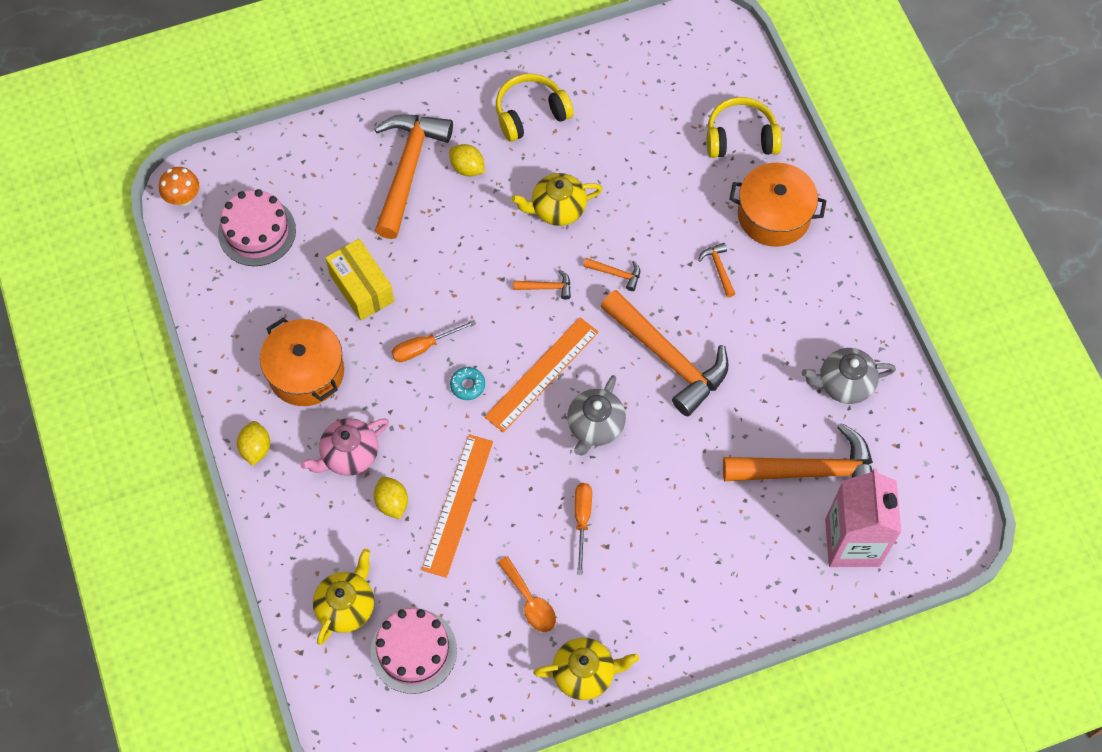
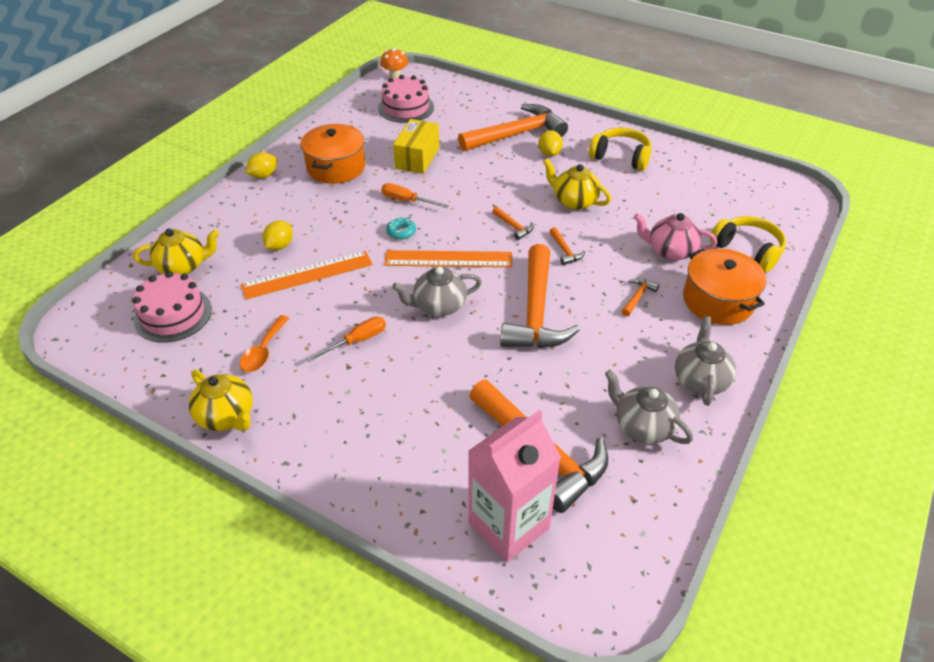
camera: 50 degrees right, 20 degrees down
pink teapot [300,418,389,476] -> pink teapot moved to [634,213,717,261]
none -> grey teapot [675,316,736,406]

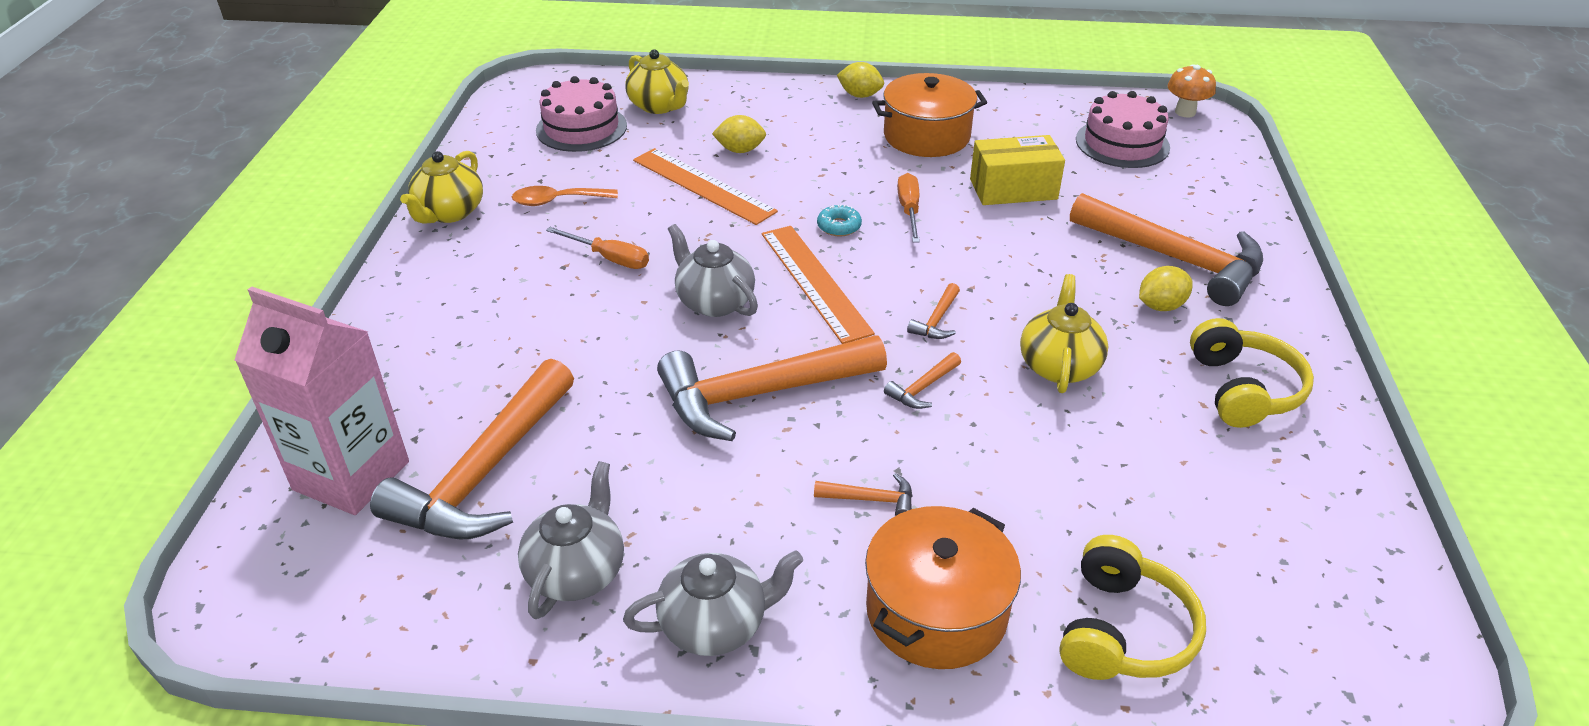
camera: 65 degrees right, 5 degrees down
pink teapot [634,213,717,261] -> none

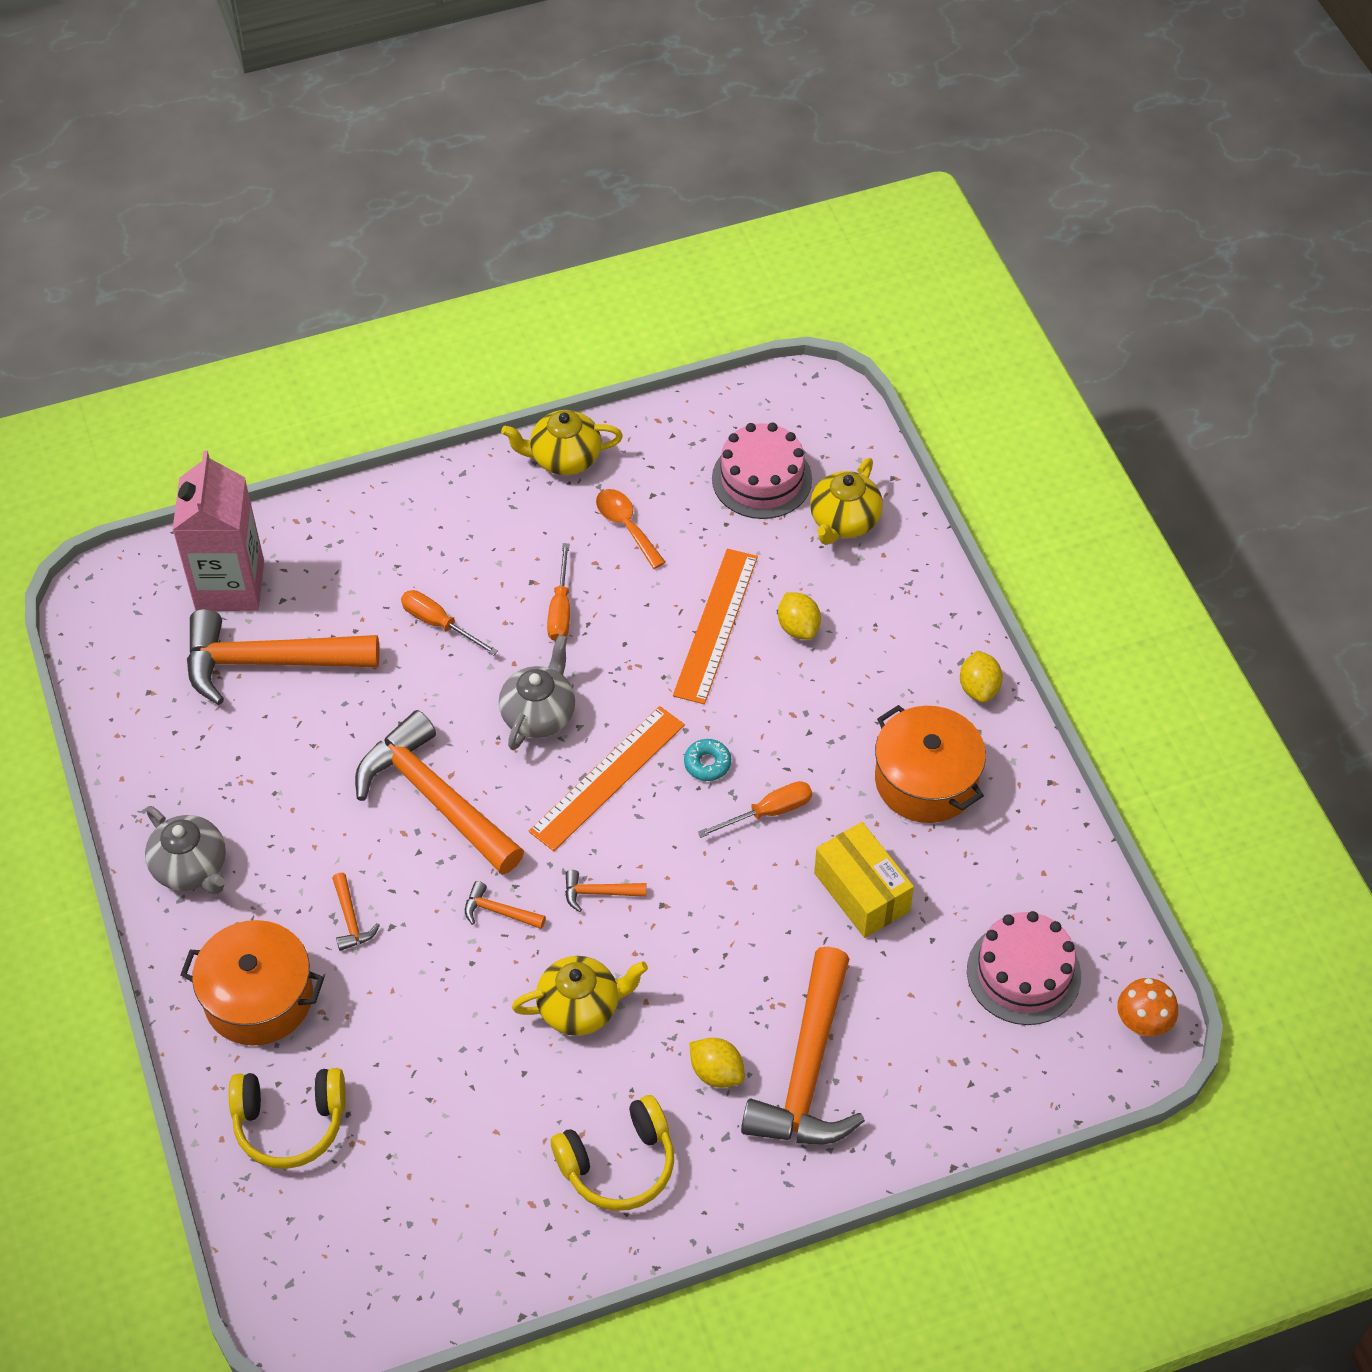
camera: 65 degrees right, 15 degrees up
grey teapot [518,461,624,619] -> none
none -> orange screwdriver [401,590,498,656]

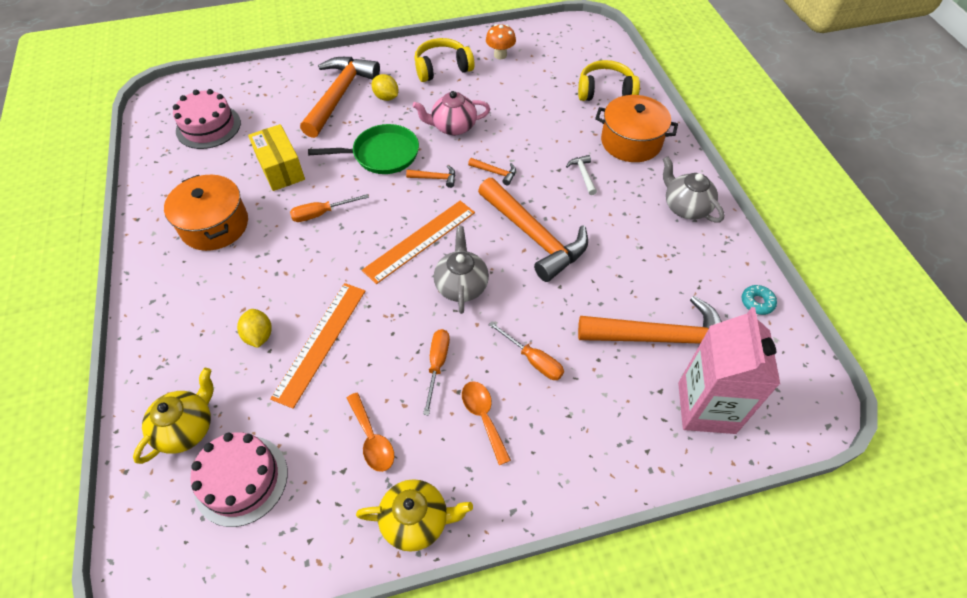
camera: 175 degrees left, 0 degrees up
orange hammer [332,873,380,951] -> white hammer [566,155,597,195]
grey teapot [499,635,575,750] -> grey teapot turned 150 degrees clockwise [434,226,489,314]
yellow teapot [512,956,648,1036] -> pink teapot [413,91,490,135]
turquoise donut [684,739,731,781] -> turquoise donut moved to [742,285,777,315]
yellow lemon [960,651,1003,703] -> none
orange mushroom [1117,978,1178,1036] -> orange mushroom moved to [486,24,516,59]
none -> green pan [308,124,419,174]
none -> orange spoon [462,381,511,465]

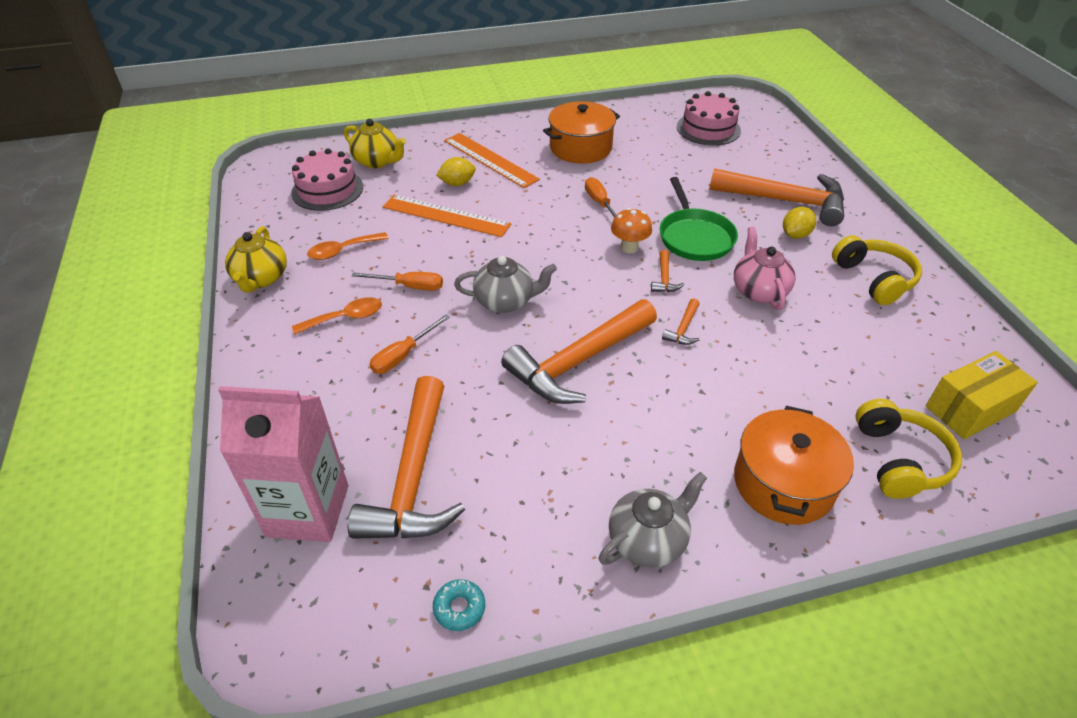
camera: 90 degrees right, 10 degrees down
yellow box [248,124,305,191] -> yellow box moved to [926,351,1038,440]
orange ruler [362,201,475,284] -> orange ruler moved to [444,133,540,188]
orange mushroom [486,24,516,59] -> orange mushroom moved to [611,208,652,253]
white hammer [566,155,597,195] -> none

